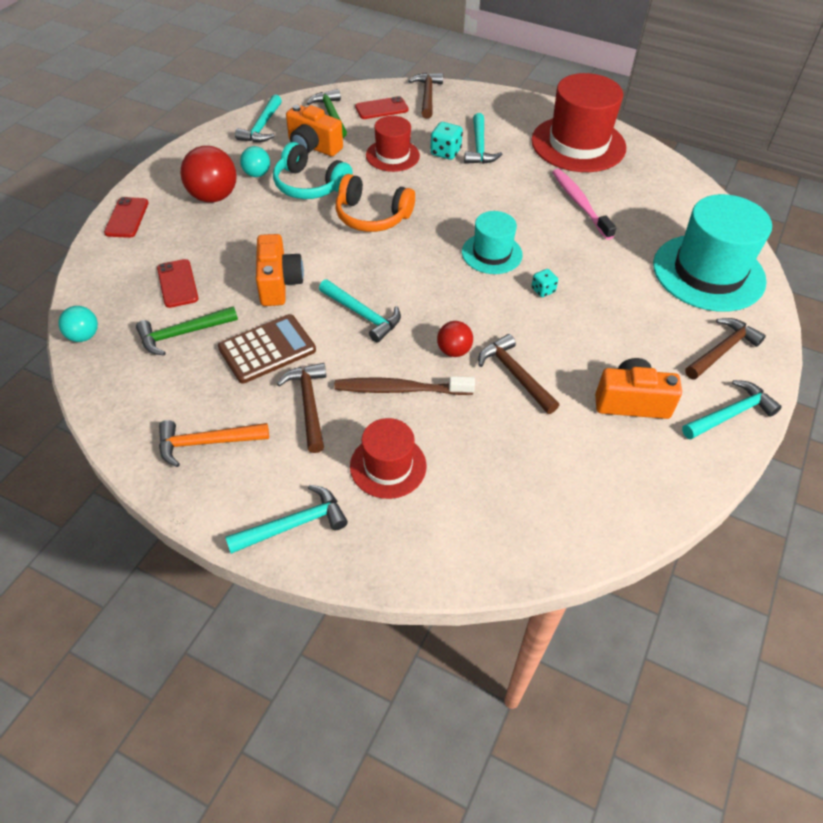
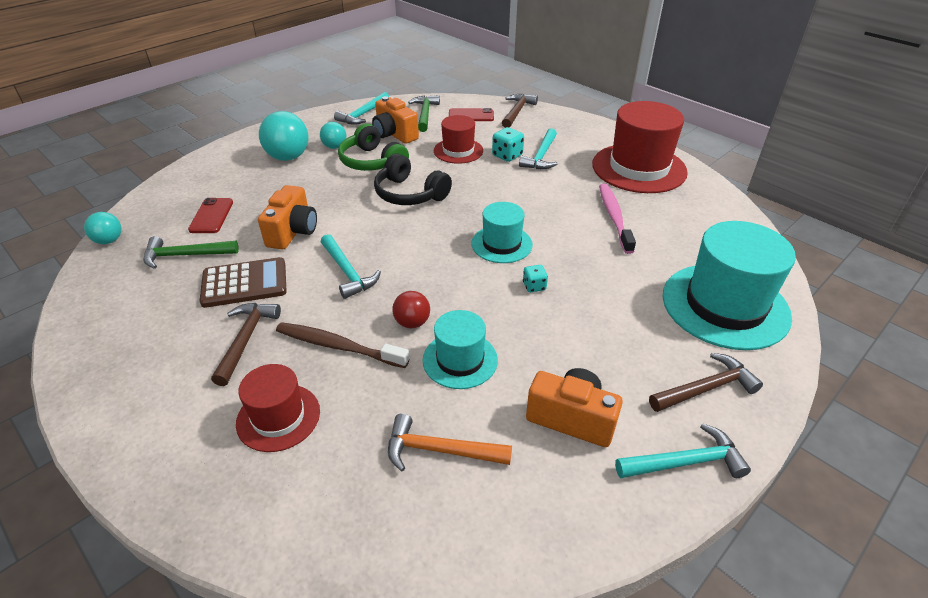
camera: 20 degrees right, 10 degrees down
red phone [104,197,149,238] -> none
orange hammer [159,420,269,467] -> orange hammer moved to [388,413,512,471]
red ball [180,146,237,203] -> turquoise ball [259,111,308,161]
turquoise hammer [225,485,348,554] -> none
turquoise headphones [273,142,353,199] -> green headphones [338,123,409,171]
orange headphones [336,174,415,232] -> black headphones [374,153,452,205]
brown hammer [478,334,559,414] -> turquoise hat [423,310,498,389]

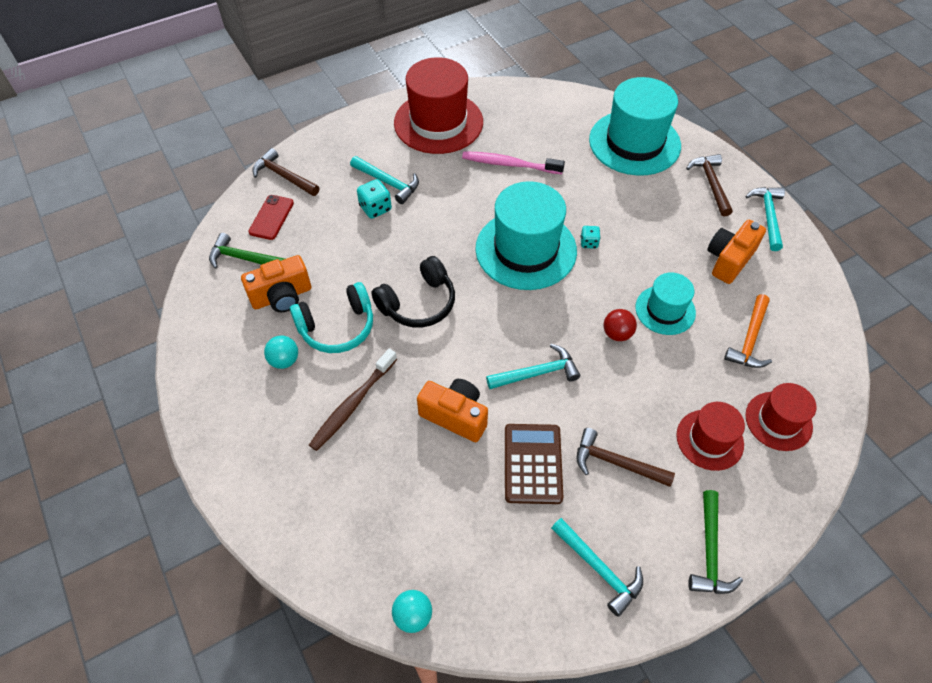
camera: 75 degrees left, 15 degrees up
green hammer [143,236,239,269] -> green hammer moved to [688,490,743,594]
red phone [188,198,233,233] -> none
turquoise ball [259,111,308,161] -> none
brown toothbrush [276,322,409,368] -> brown toothbrush moved to [309,349,397,451]
turquoise hammer [334,92,389,125] -> turquoise hammer moved to [551,518,643,617]
green headphones [338,123,409,171] -> turquoise headphones [290,282,373,353]
red hat [434,115,483,164] -> red hat moved to [746,383,817,451]
turquoise hat [471,202,533,263] -> turquoise hat [475,181,577,290], size x1.79

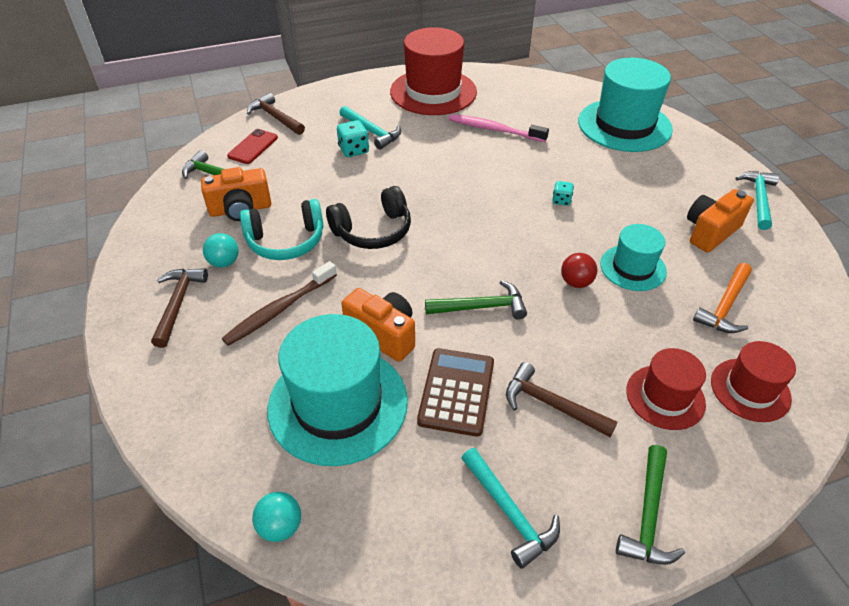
camera: 10 degrees right, 10 degrees down
turquoise hat [475,181,577,290] -> turquoise hat moved to [268,314,408,466]
turquoise hammer [486,344,580,389] -> green hammer [425,280,527,319]
brown hammer [686,154,733,217] -> brown hammer moved to [151,268,208,348]

